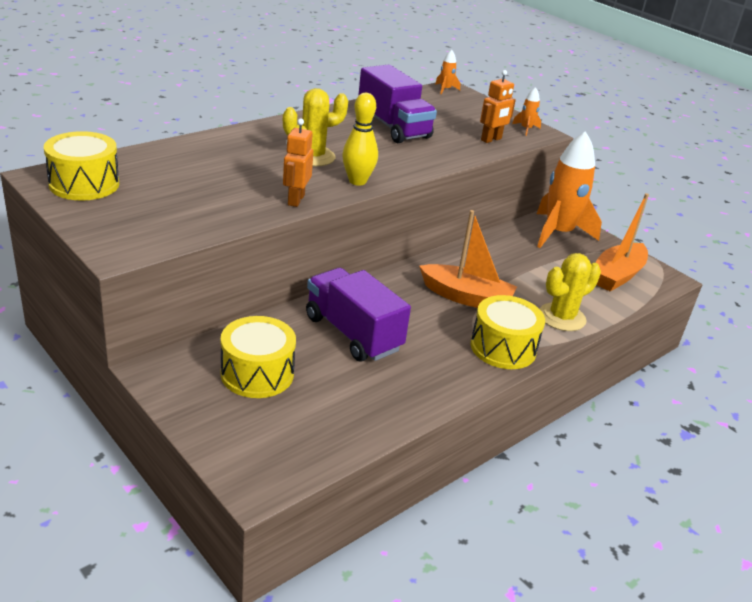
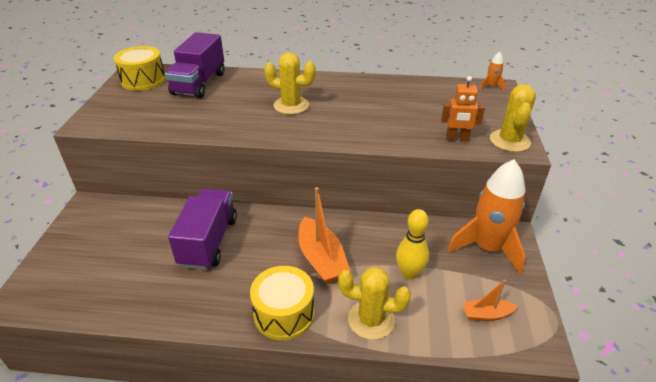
camera: 50 degrees right, 5 degrees up
yellow drum [221,316,296,398] -> none
orange robot [283,119,313,207] -> none
yellow bowling pin [342,93,378,186] -> yellow bowling pin moved to [396,209,429,280]
purple truck [358,65,437,143] -> purple truck moved to [165,32,225,98]
orange rocket [512,87,541,136] -> yellow cactus [490,84,536,152]
orange boat [595,193,649,291] -> orange boat [462,280,518,321], size x0.55

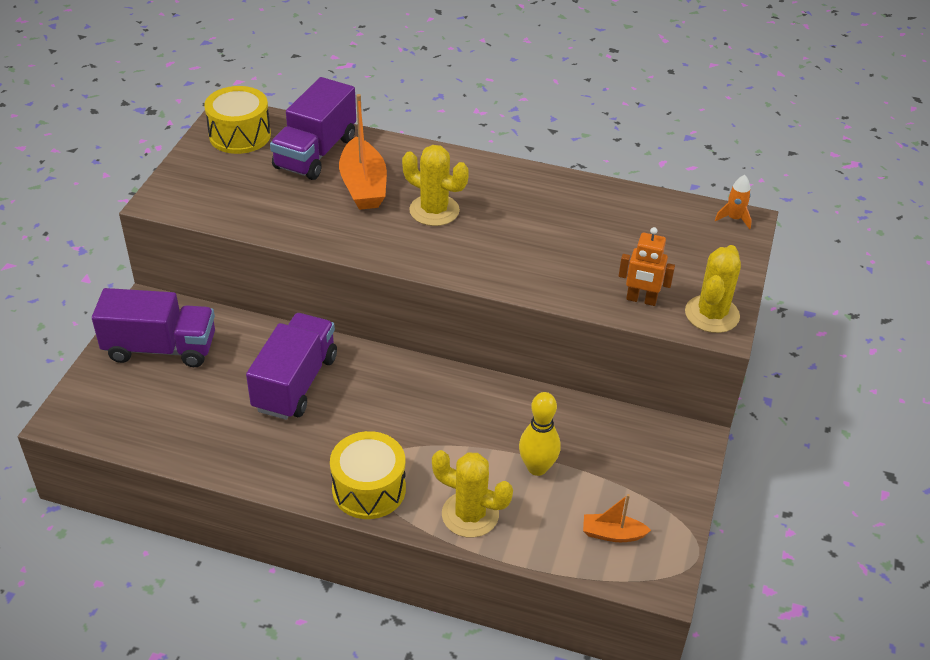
camera: 10 degrees right, 5 degrees up
orange boat [298,187,351,284] -> orange boat moved to [339,94,387,210]
orange rocket [448,159,525,274] -> none
none -> purple truck [92,288,215,367]

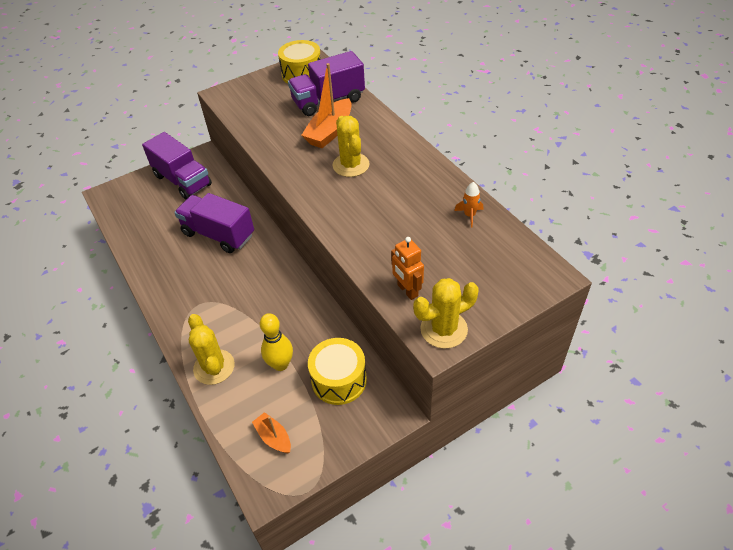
camera: 45 degrees right, 5 degrees up
purple truck [246,313,337,420] -> purple truck turned 120 degrees counterclockwise [174,193,254,253]
yellow drum [330,431,406,519] -> yellow drum moved to [308,338,367,405]
orange rocket [715,175,752,229] -> orange rocket moved to [454,182,483,228]

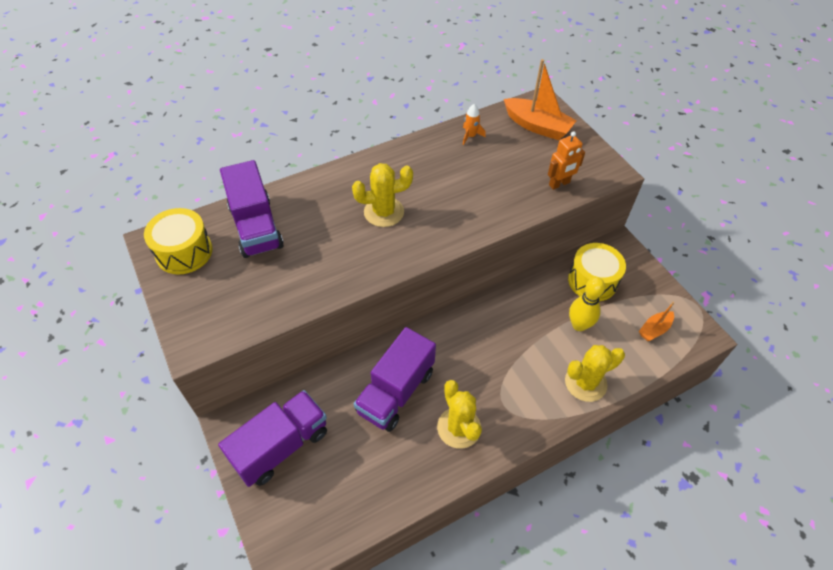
camera: 90 degrees left, 5 degrees up
orange boat [301,63,352,148] -> orange boat moved to [504,59,577,140]
yellow cactus [413,278,479,349] -> yellow cactus moved to [437,380,482,449]

